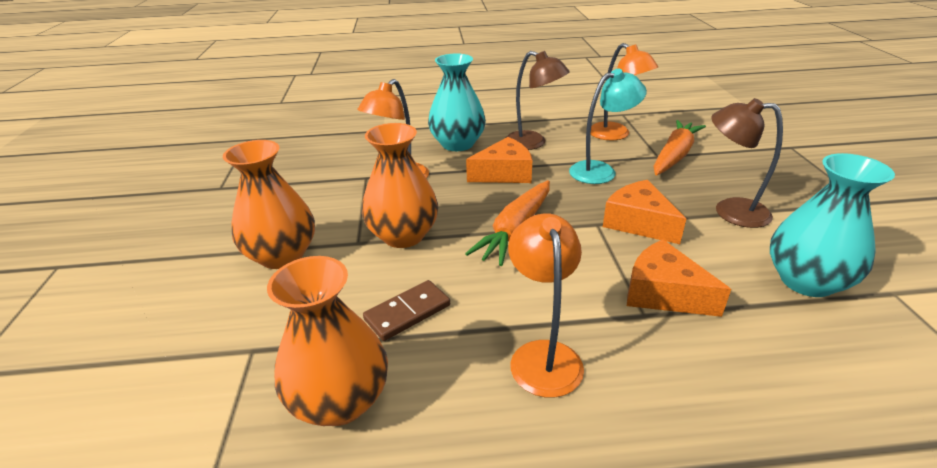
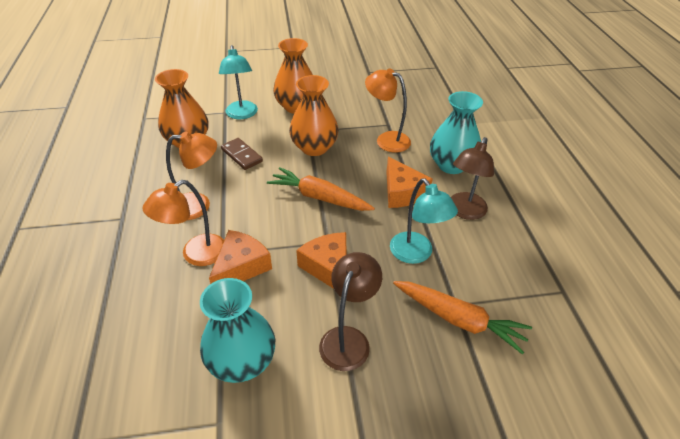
camera: 85 degrees right, 10 degrees up
orange lamp [591,43,658,140] -> orange lamp moved to [142,180,224,266]
orange cheese [603,180,686,244] -> orange cheese turned 75 degrees counterclockwise [296,232,347,289]
none -> turquoise lamp [219,45,258,119]

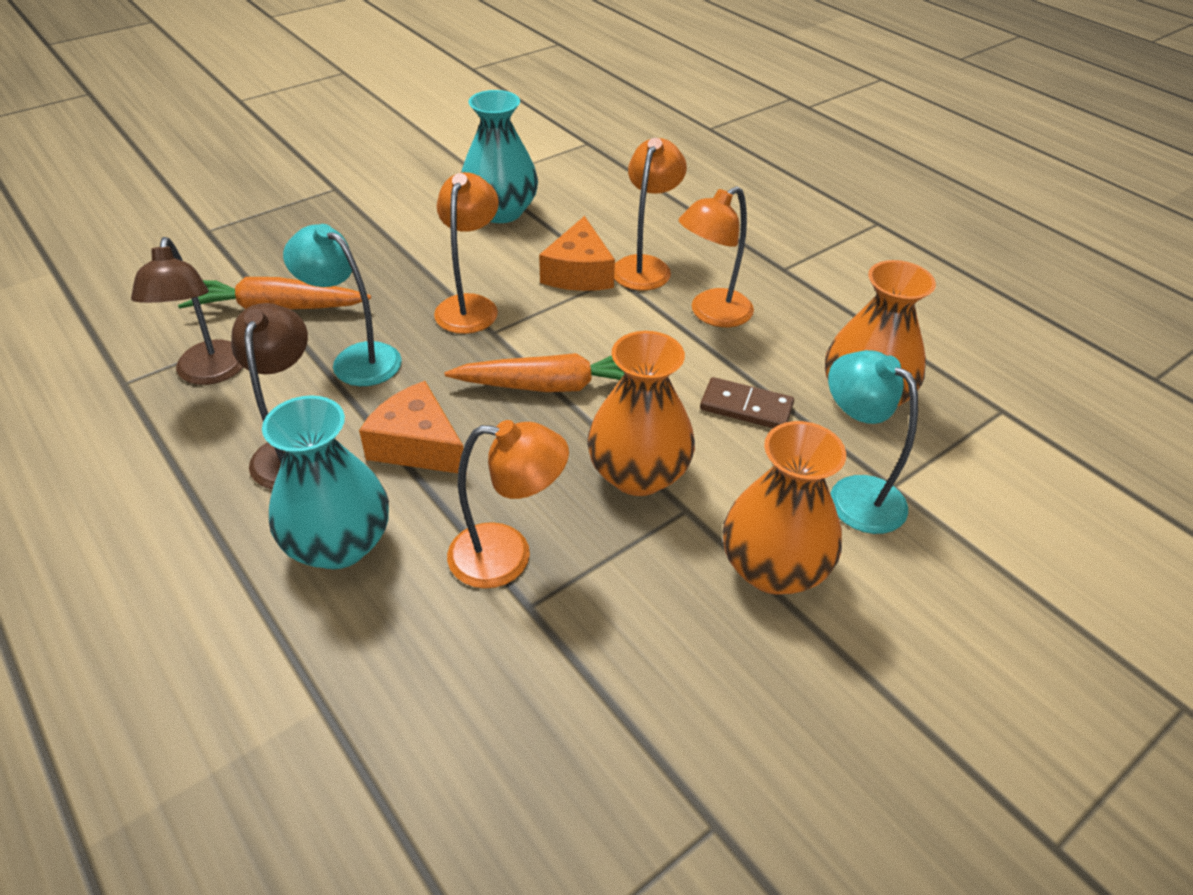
camera: 150 degrees right, 0 degrees up
orange cheese [296,232,347,289] -> orange lamp [434,172,499,334]
brown lamp [319,252,382,371] -> brown lamp moved to [131,237,243,385]

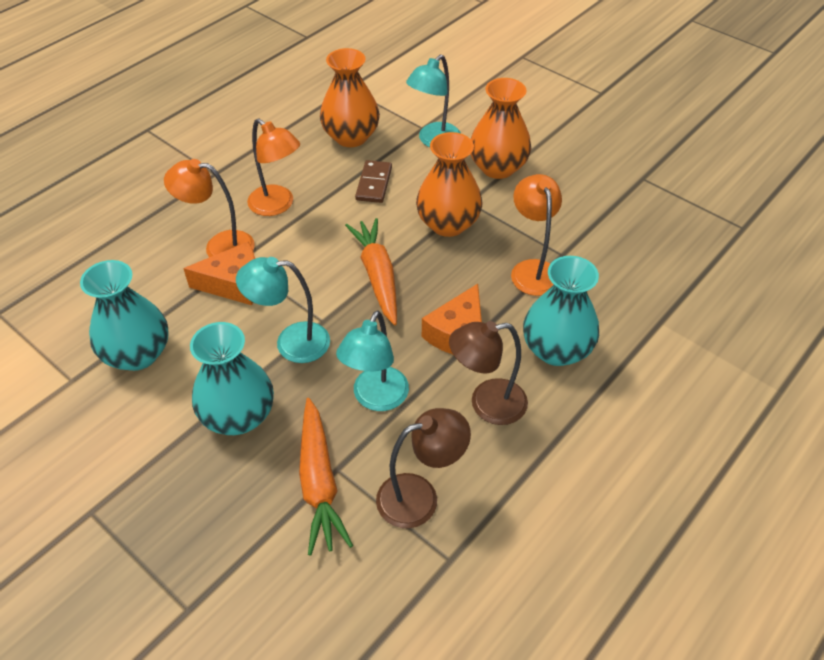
camera: 100 degrees left, 5 degrees up
orange lamp [434,172,499,334] -> turquoise lamp [236,257,330,363]
none -> turquoise vase [190,322,274,435]

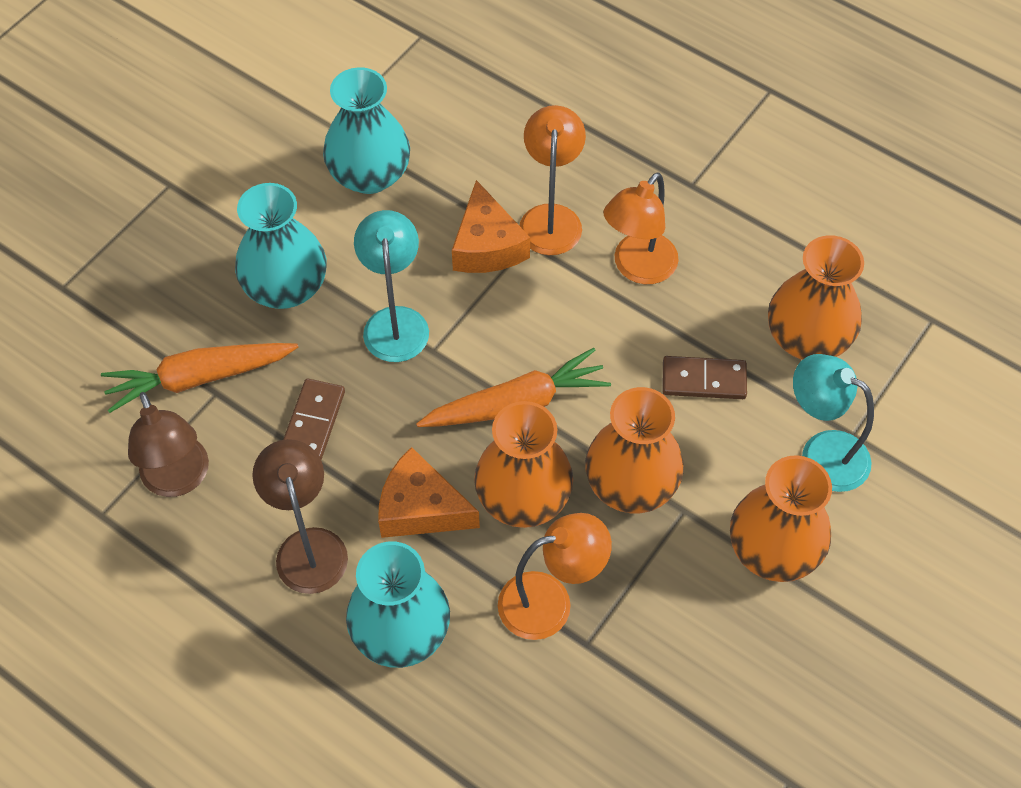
camera: 85 degrees right, 10 degrees up
turquoise lamp [336,311,409,411] -> brown domino [283,378,345,460]
none -> orange vase [474,401,573,528]

